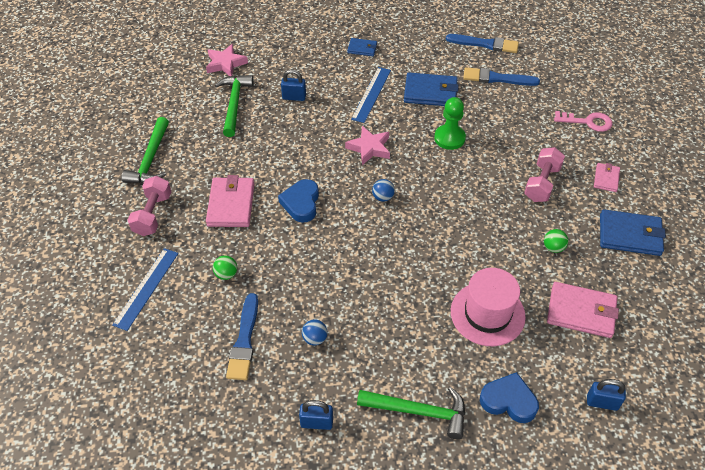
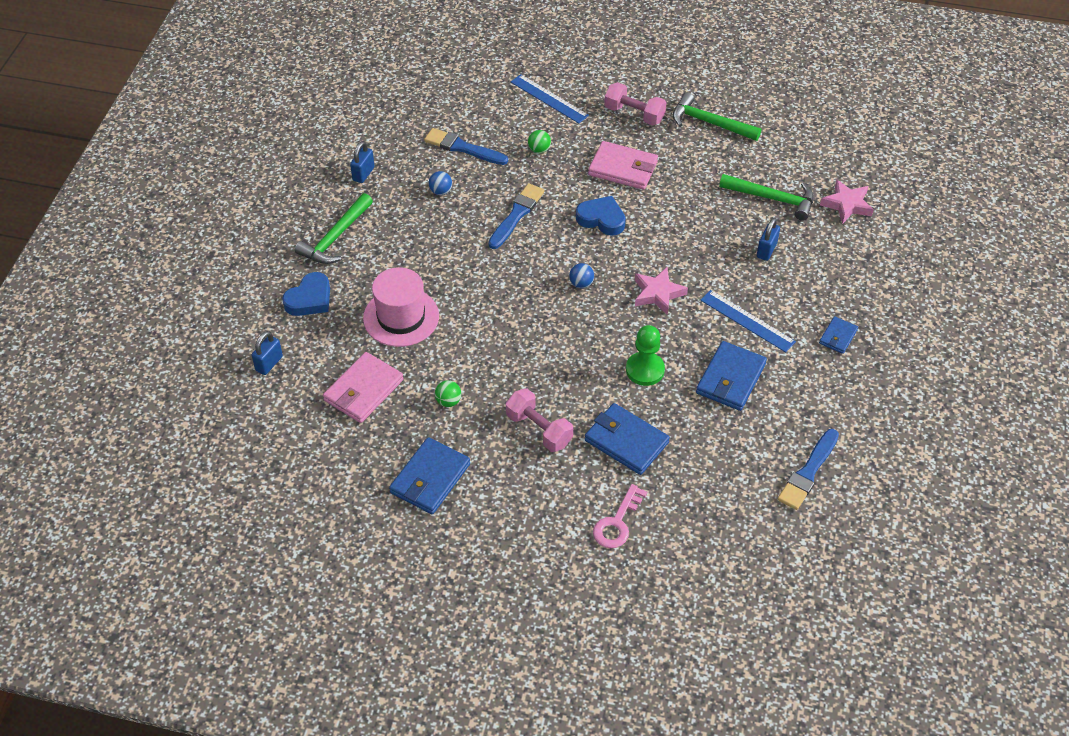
camera: 110 degrees right, 0 degrees up
blue brush [463,67,540,86] -> blue brush moved to [488,183,545,249]
pink wallet [594,163,620,192] -> none
none -> blue wallet [585,403,670,475]

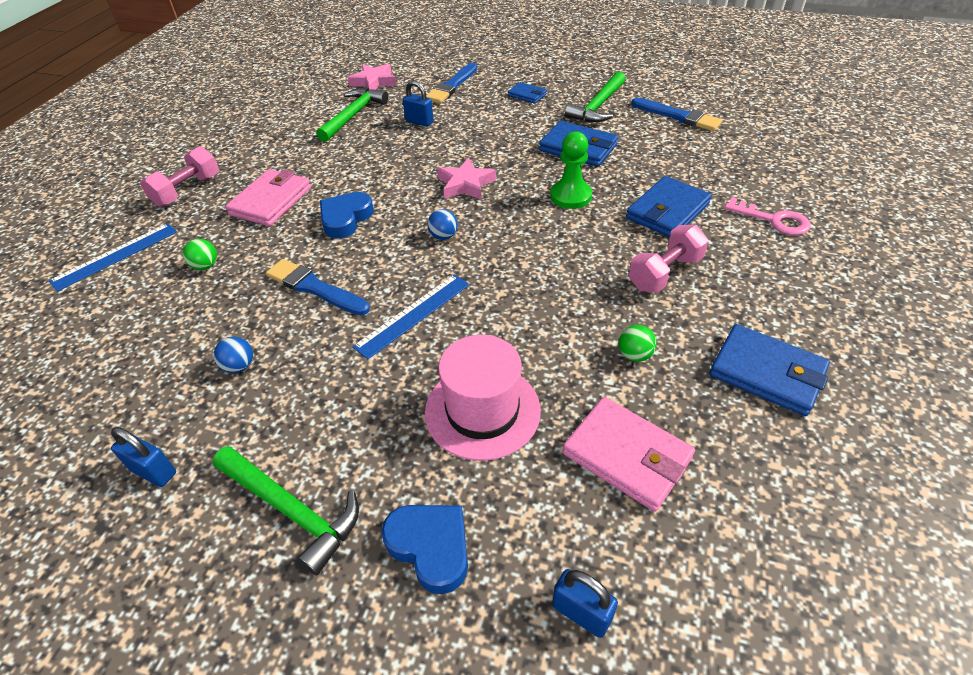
camera: 85 degrees left, 5 degrees down
blue brush [424,128,508,165] -> blue brush moved to [426,63,477,103]
green hammer [673,92,761,141] -> green hammer moved to [565,71,626,122]
blue ruler [700,290,796,353] -> blue ruler moved to [352,274,470,359]

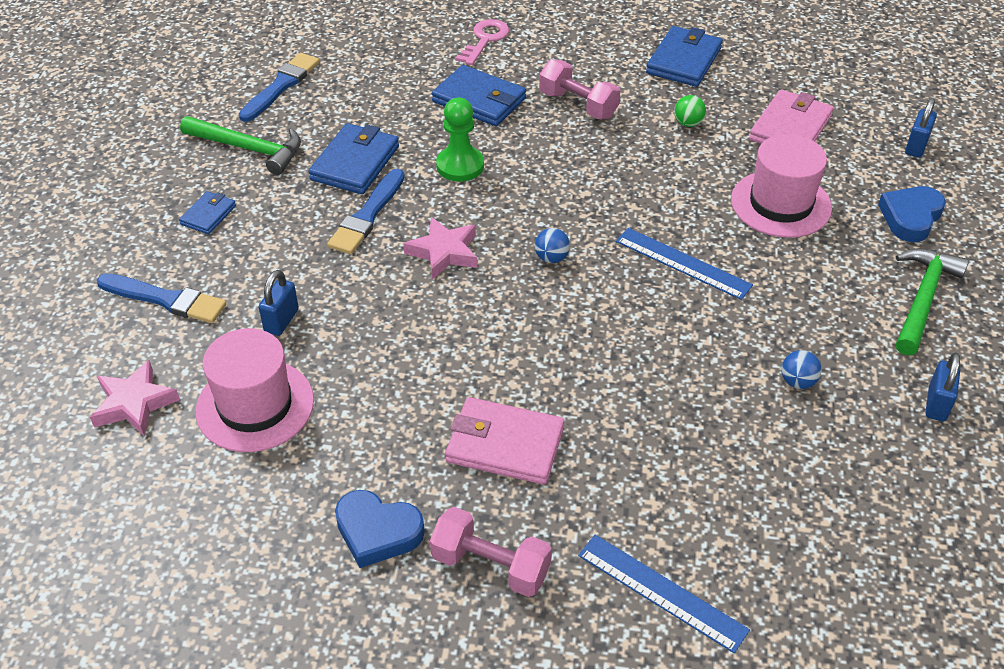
camera: 100 degrees left, 0 degrees up
green ball [183,239,217,270] -> none
blue brush [266,259,370,315] -> blue brush moved to [327,169,405,254]
green hammer [316,88,388,142] -> pink hat [196,328,314,452]
blue heart [320,192,374,239] -> blue heart moved to [335,490,425,568]

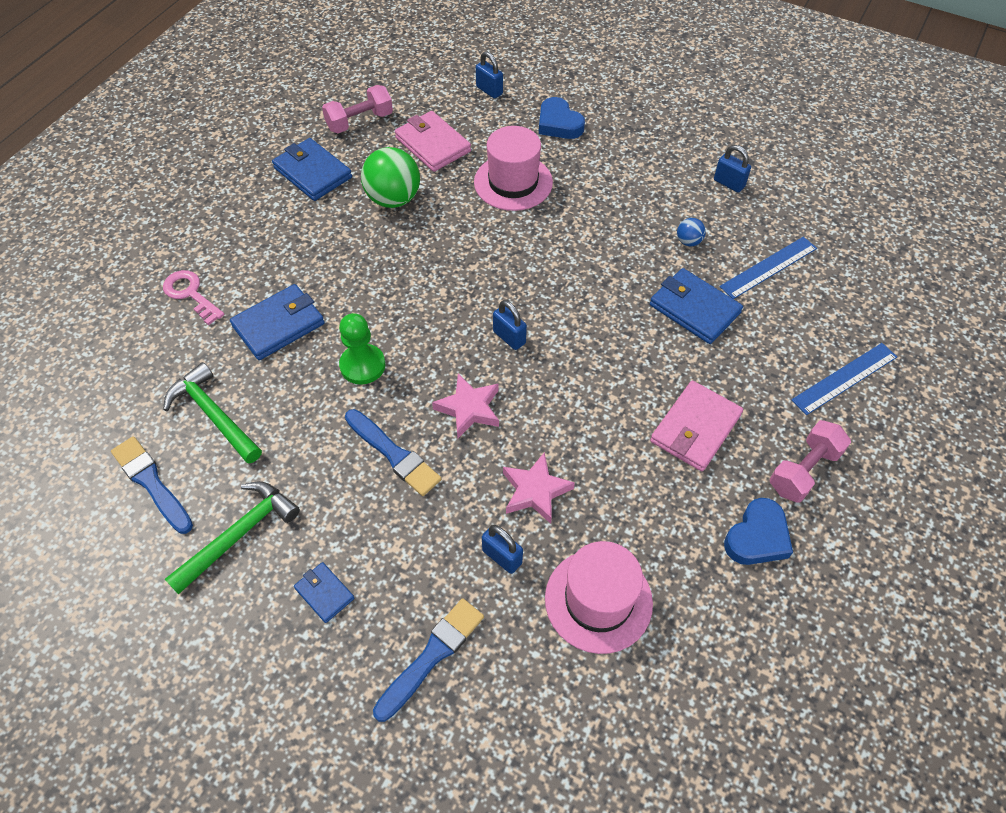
camera: 70 degrees left, 10 degrees up
pink star [90,360,180,436] -> pink star moved to [503,452,575,524]
blue wallet [308,123,399,194] -> blue wallet moved to [650,268,743,344]
blue ball [535,228,570,263] -> blue padlock [493,300,527,350]
pink dumbbell [539,60,620,119] -> pink dumbbell moved to [322,85,393,133]
blue ruler [616,228,753,300] -> blue ruler moved to [720,237,817,299]
green ball [674,95,706,127] -> green ball [361,147,420,208], size x2.13
green hammer [896,248,969,356] -> green hammer moved to [163,362,262,463]

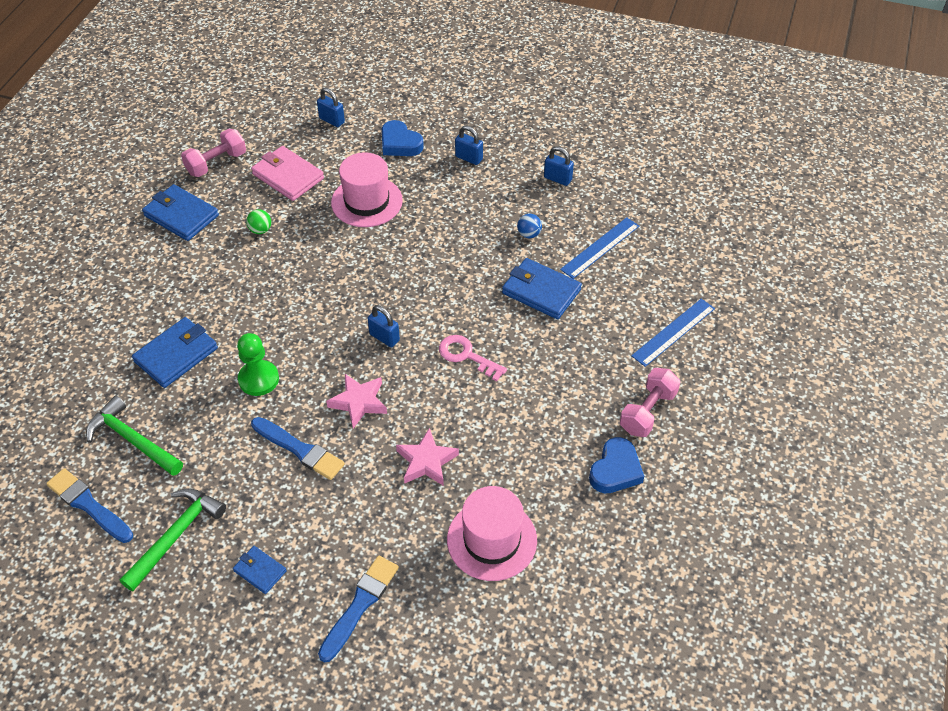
camera: 10 degrees left, 5 degrees down
pink key [163,270,225,325] -> pink key moved to [439,335,507,381]
green ball [361,147,420,208] -> green ball [246,209,271,234], size x0.47
blue padlock [482,525,523,574] -> blue padlock moved to [455,126,483,165]
pink wallet [650,381,743,471] -> none

